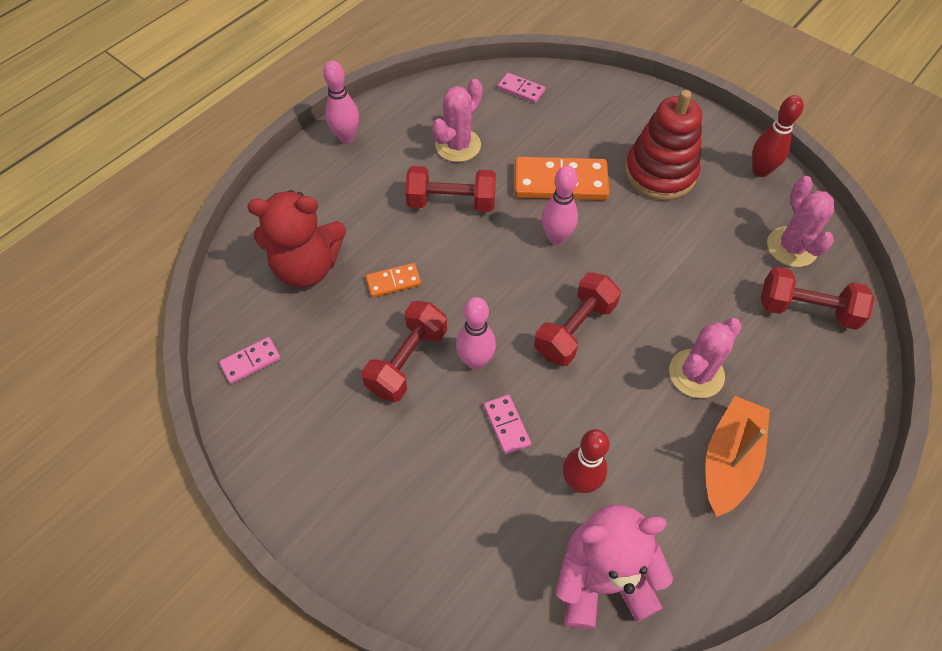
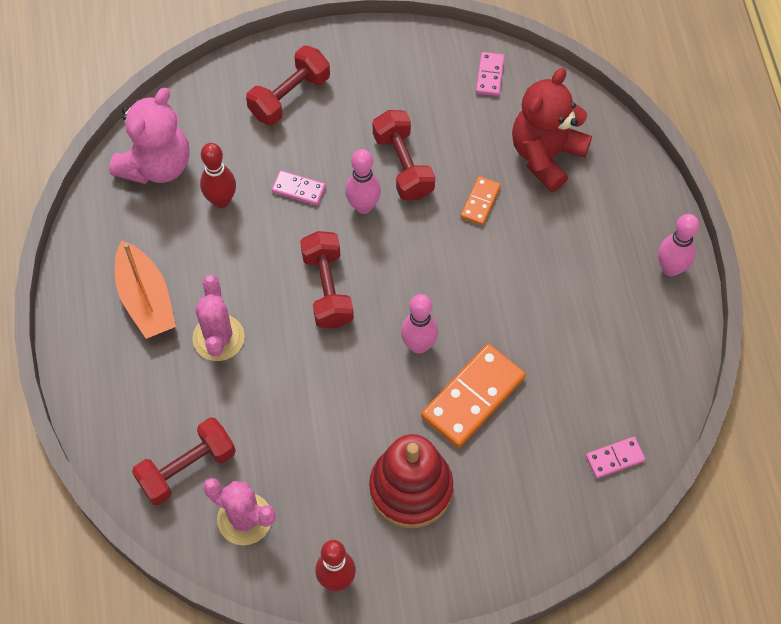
camera: 130 degrees right, 5 degrees up
red dumbbell [405,166,496,212] -> red dumbbell moved to [246,46,330,125]
pink cactus [432,79,482,162] -> none

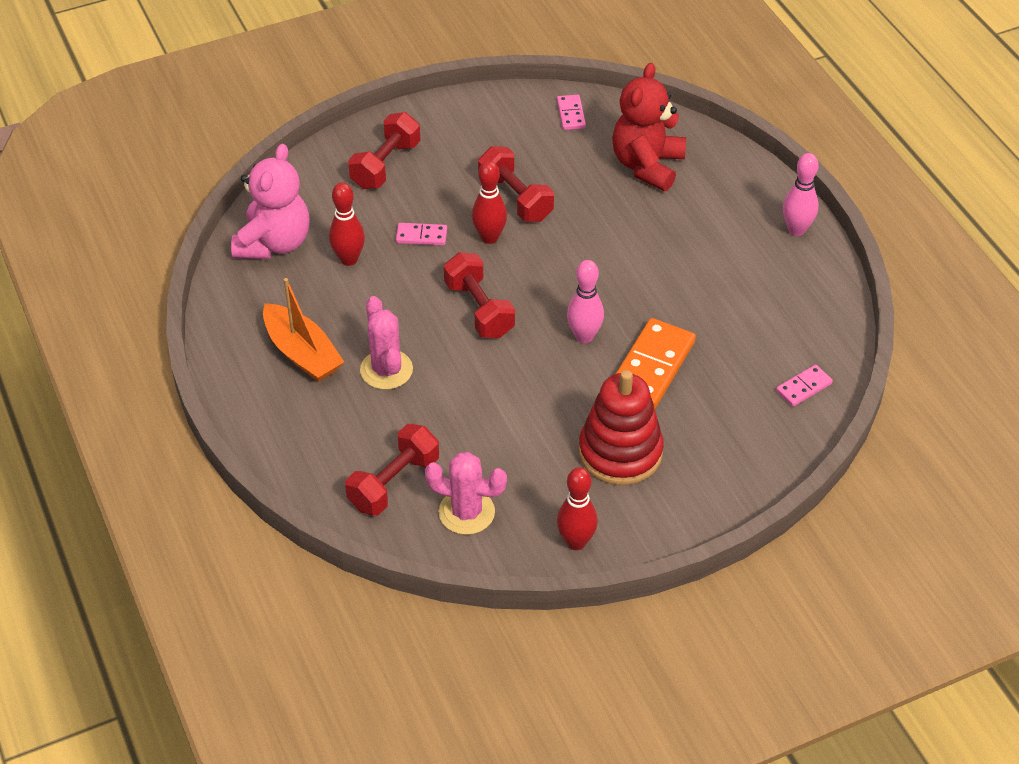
camera: 15 degrees left, 15 degrees down
pink bowling pin [345,149,381,214] -> red bowling pin [472,161,507,244]
orange domino [461,176,501,225] -> none

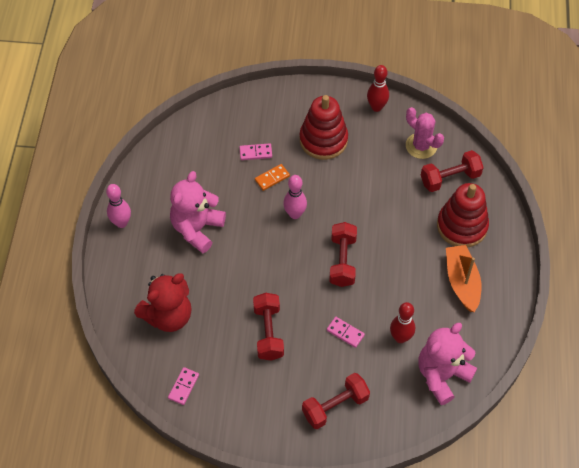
camera: 150 degrees left, 10 degrees up
pink cactus [360,296,413,390] -> none
red bowling pin [472,161,507,244] -> none
orange domino [616,318,696,409] -> orange domino [255,164,290,191], size x0.51
pink domino [776,365,833,407] -> pink domino moved to [239,143,272,160]
none -> pink teddy bear [170,171,226,253]
none -> red stacking toy [437,183,489,247]

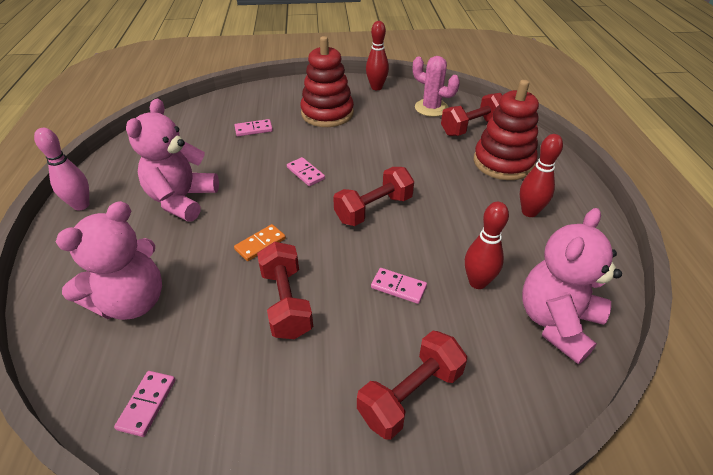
camera: 10 degrees left, 15 degrees down
red teddy bear [134,273,192,332] -> pink teddy bear [56,201,162,320]
orange domino [255,164,290,191] -> orange domino moved to [234,224,286,261]
pink bowling pin [283,175,307,219] -> pink domino [287,157,325,186]
red dumbbell [329,222,357,287] -> red dumbbell turned 60 degrees clockwise [333,167,414,226]
orange boat [446,245,481,312] -> red bowling pin [520,134,563,217]

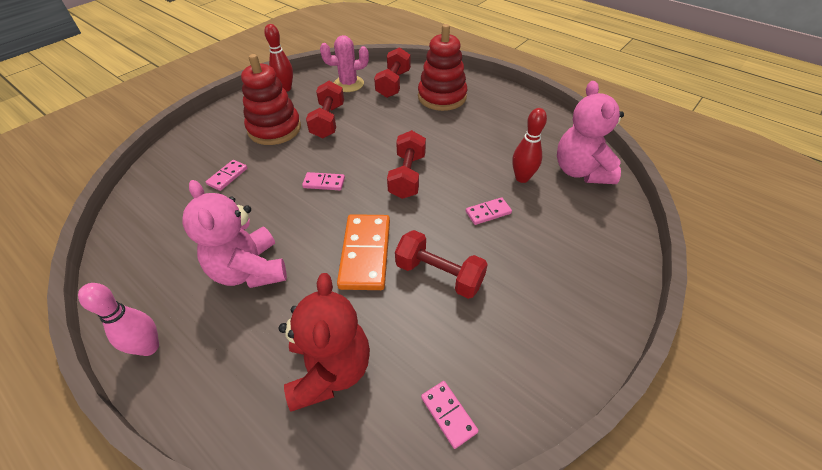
camera: 45 degrees left, 5 degrees up
pink teddy bear [56,201,162,320] -> red teddy bear [279,273,370,412]
orange domino [234,224,286,261] -> orange domino [337,214,390,290], size x1.96
red dumbbell [357,331,467,440] -> red dumbbell moved to [306,81,344,138]
red bowling pin [520,134,563,217] -> none

